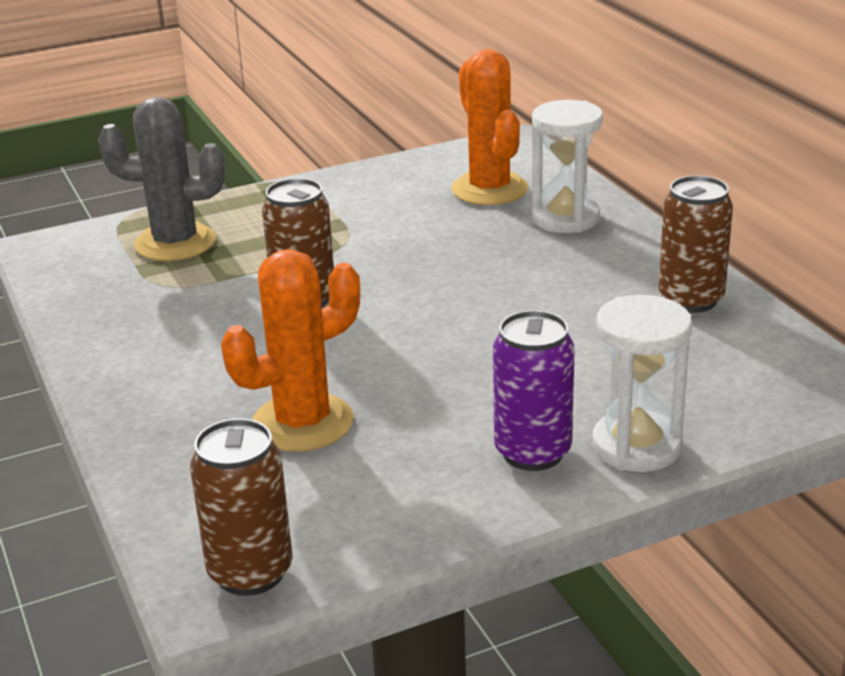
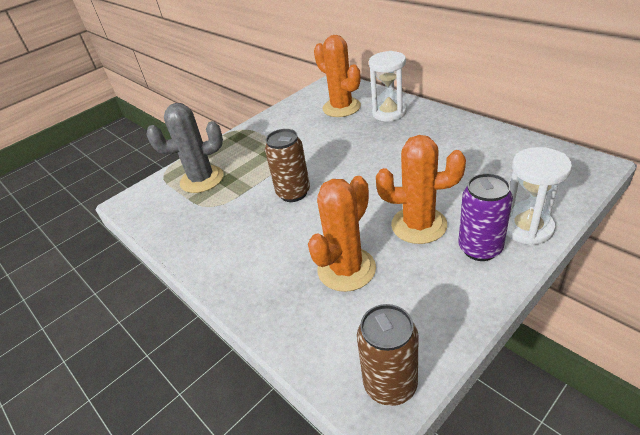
camera: 15 degrees left, 10 degrees up
brown can [659,175,733,313] -> none
none -> orange cactus [376,135,466,244]

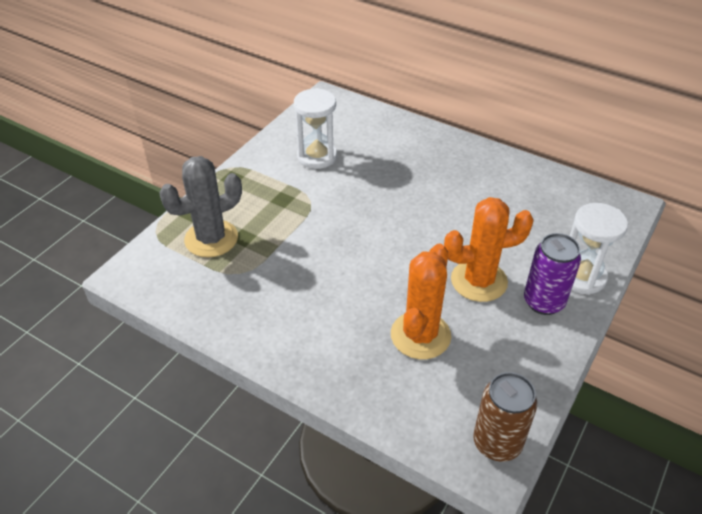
camera: 20 degrees left, 5 degrees up
brown can [265,129,310,202] -> none
orange cactus [314,35,361,117] -> none
white hourglass [369,51,406,122] -> white hourglass moved to [294,88,337,169]

